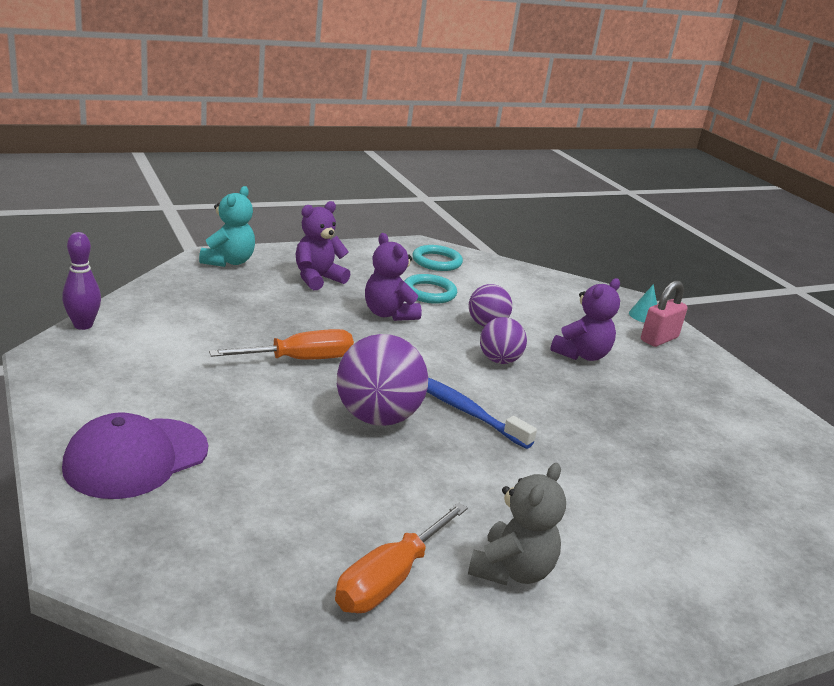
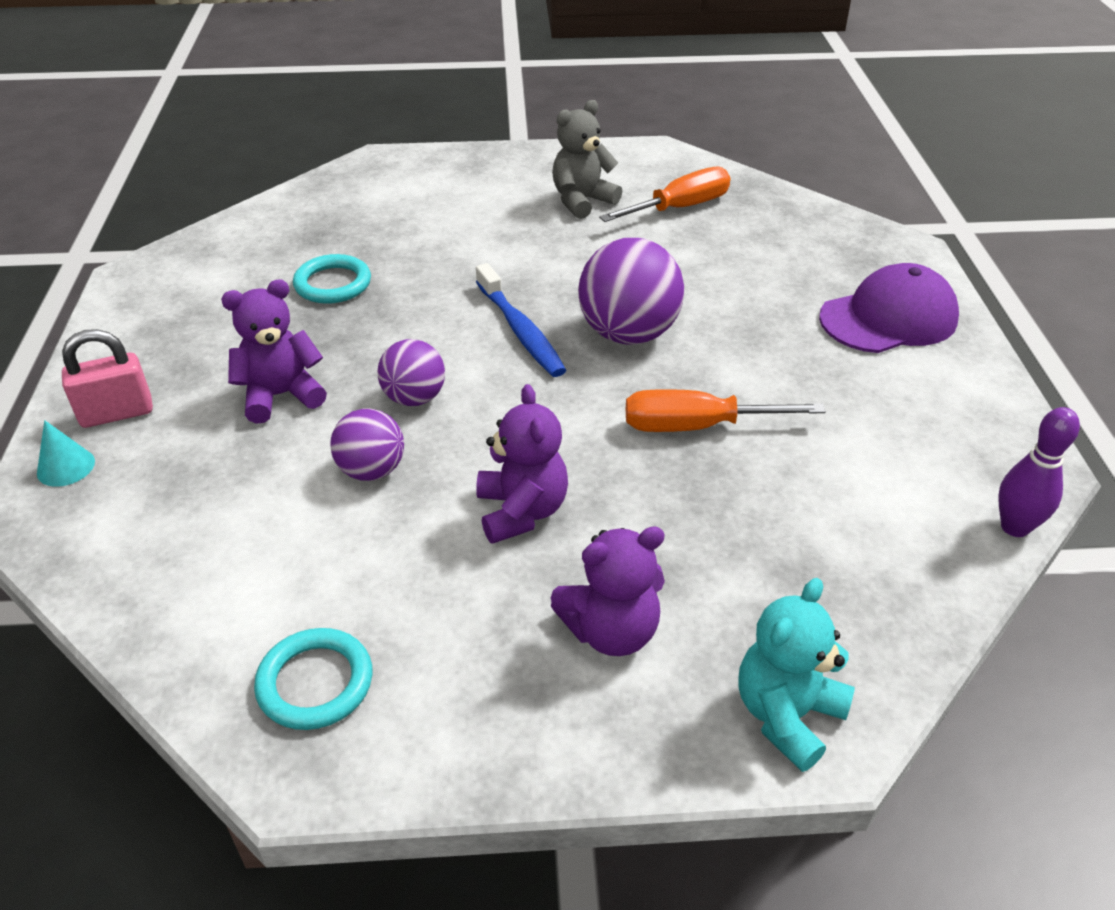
camera: 155 degrees left, 15 degrees up
turquoise ring [404,274,457,304] -> turquoise ring moved to [293,254,371,304]

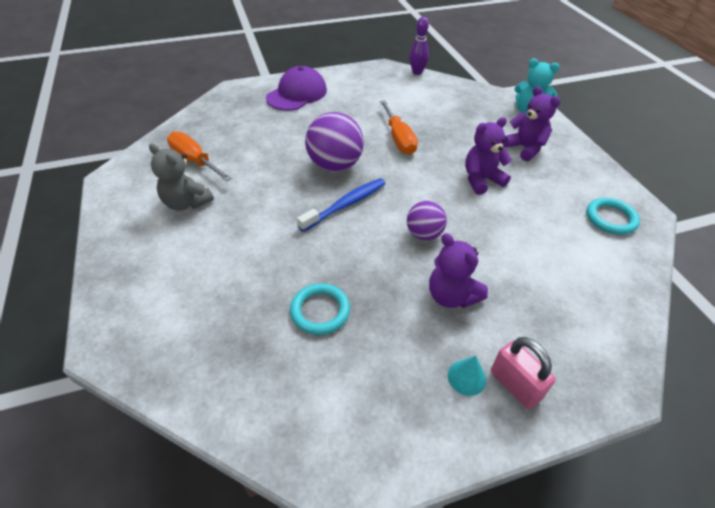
camera: 105 degrees left, 5 degrees up
turquoise cone [37,420,95,487] -> turquoise cone moved to [448,356,486,396]
purple ball [330,409,404,481] -> none
purple cap [819,263,959,353] -> purple cap turned 75 degrees clockwise [266,66,327,111]

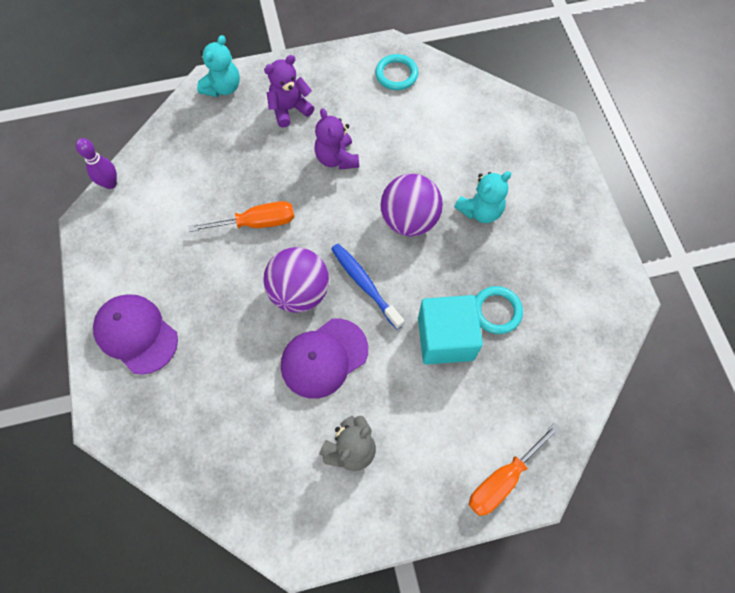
camera: 85 degrees left, 20 degrees up
orange screwdriver [167,131,232,182] -> orange screwdriver moved to [469,423,560,516]
purple ball [407,201,447,240] -> purple ball [380,174,443,236], size x1.68
purple teddy bear [429,233,488,308] -> turquoise teddy bear [454,171,511,223]
turquoise cone [448,356,486,396] -> none
pink padlock [491,337,556,409] -> none
none -> purple cap [281,319,368,399]
none -> turquoise cube [418,295,483,365]

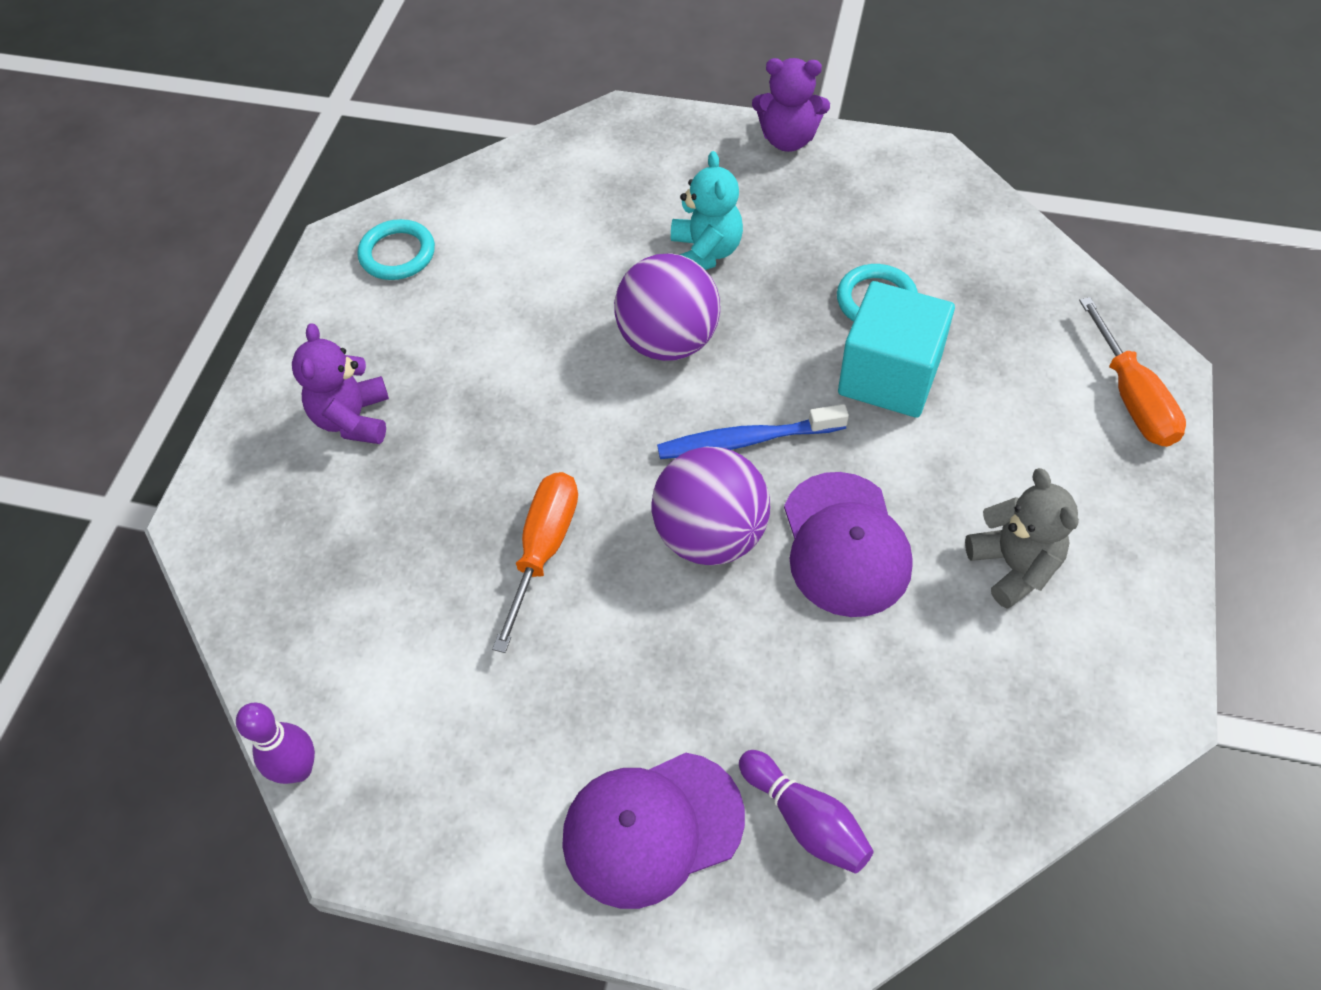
camera: 60 degrees left, 10 degrees down
turquoise teddy bear [197,35,240,97] -> none
purple teddy bear [314,108,359,170] -> purple teddy bear moved to [752,58,830,152]
none -> purple bowling pin [739,750,874,873]

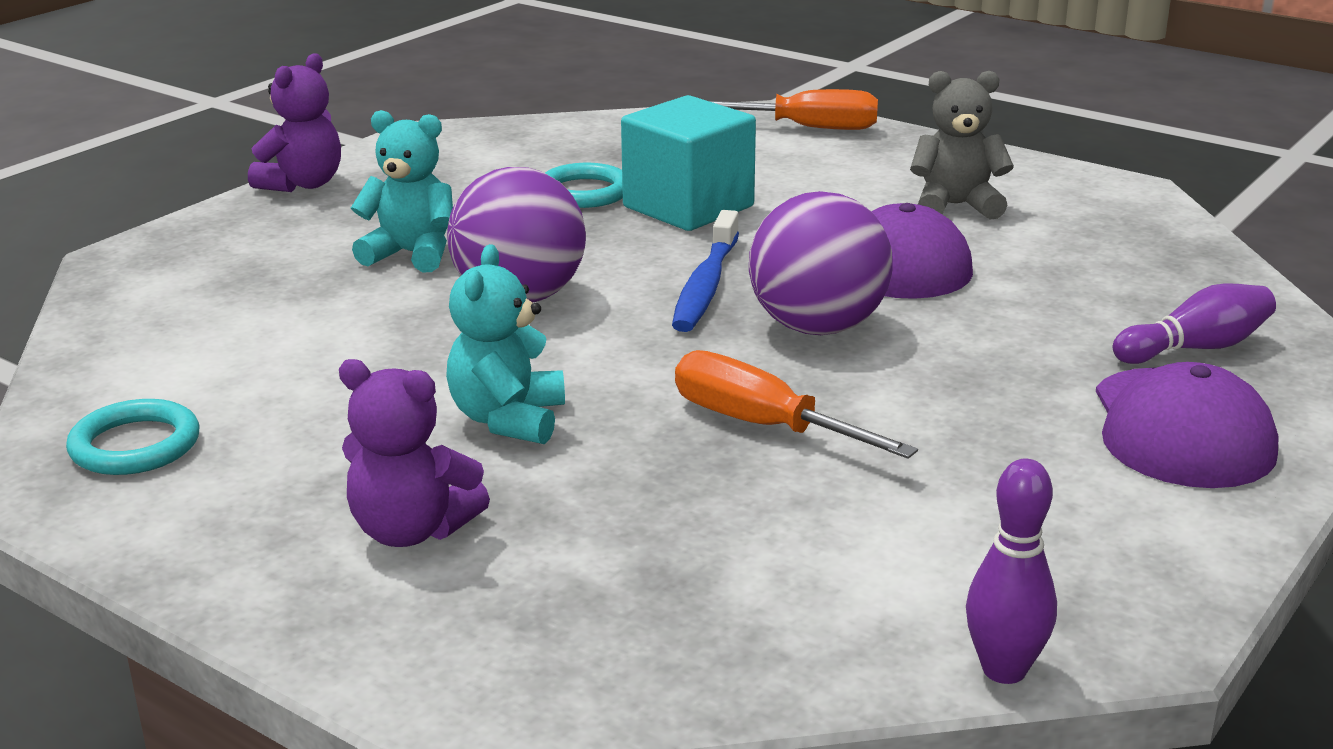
camera: 70 degrees left, 30 degrees down
none -> turquoise teddy bear [446,244,565,444]

